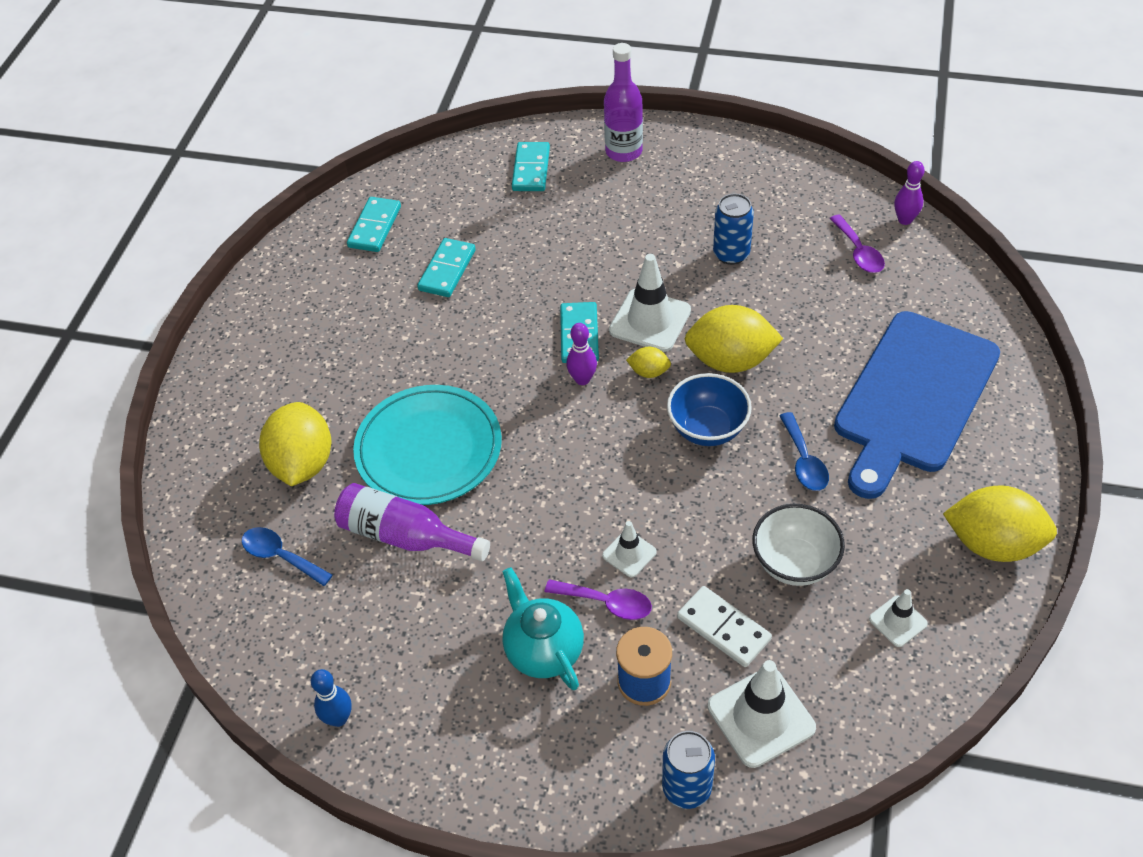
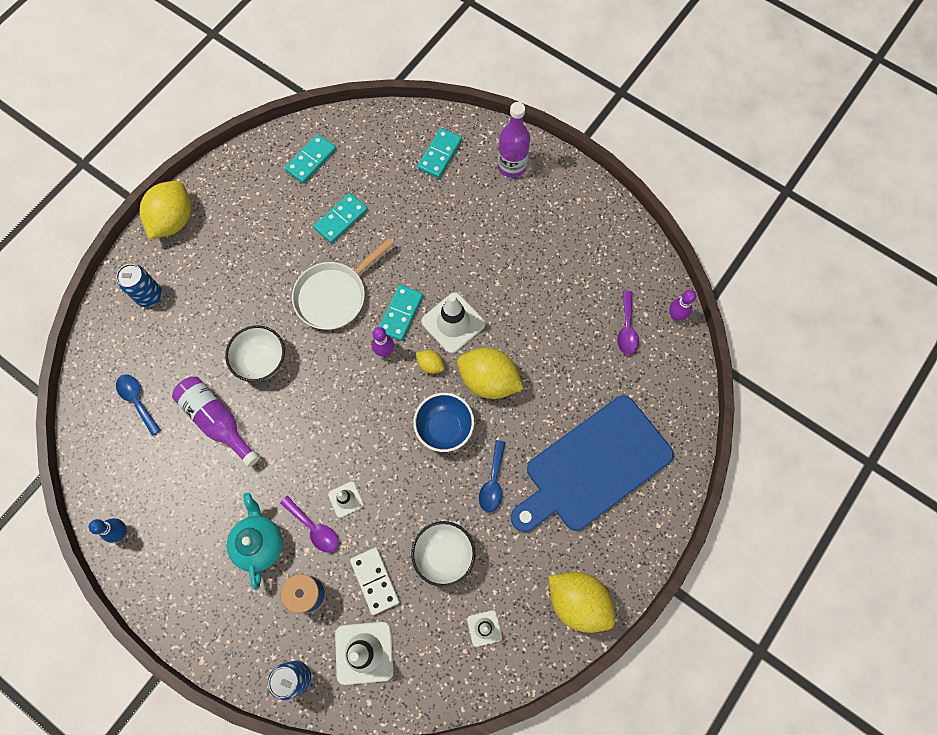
camera: 20 degrees right, 20 degrees up
yellow lemon [259,402,331,486] -> yellow lemon moved to [139,181,191,239]
turquoise plate [353,385,502,505] -> white bowl [225,325,285,382]
blue can [713,194,754,265] -> blue can moved to [116,264,162,307]
none -> white pan [292,238,394,330]

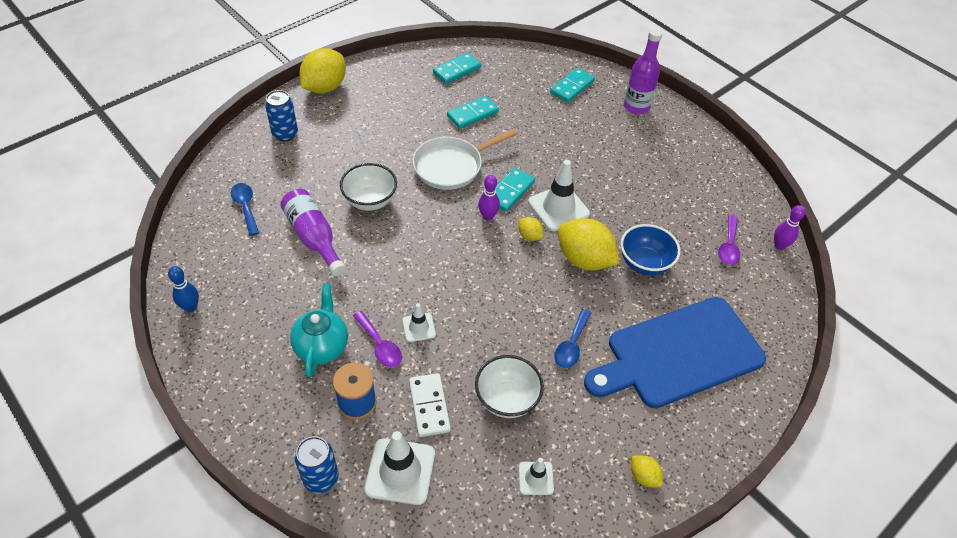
camera: 10 degrees right, 20 degrees down
blue bowl [413,393,474,452] -> blue bowl moved to [621,224,680,276]
yellow lemon [548,572,615,633] -> yellow lemon [631,455,663,487], size x0.47

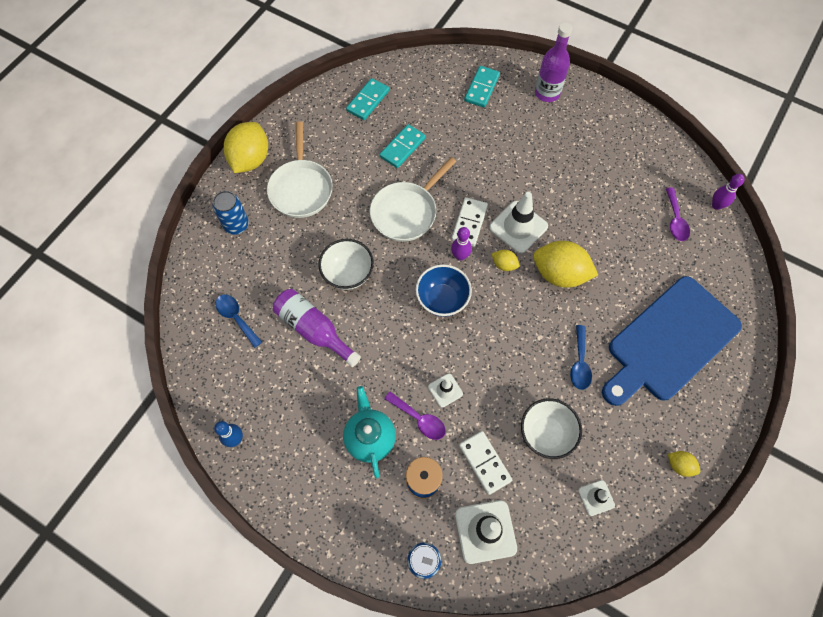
camera: 15 degrees left, 15 degrees up
turquoise domino [495,168,535,212] -> white domino [452,197,488,246]
blue bowl [621,224,680,276] -> blue bowl moved to [416,264,472,317]
none -> white pan [267,121,333,218]

